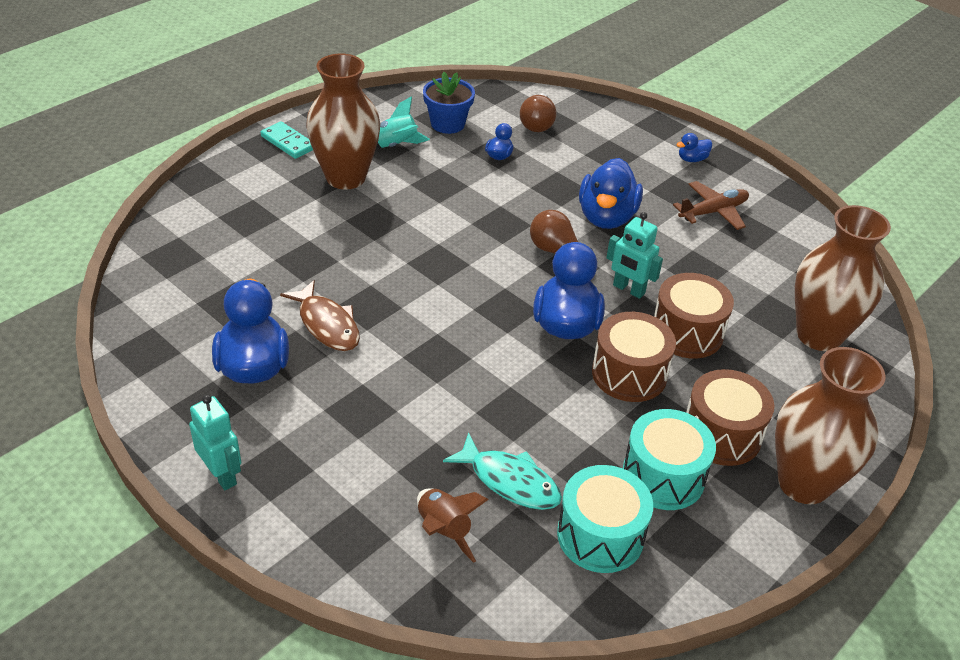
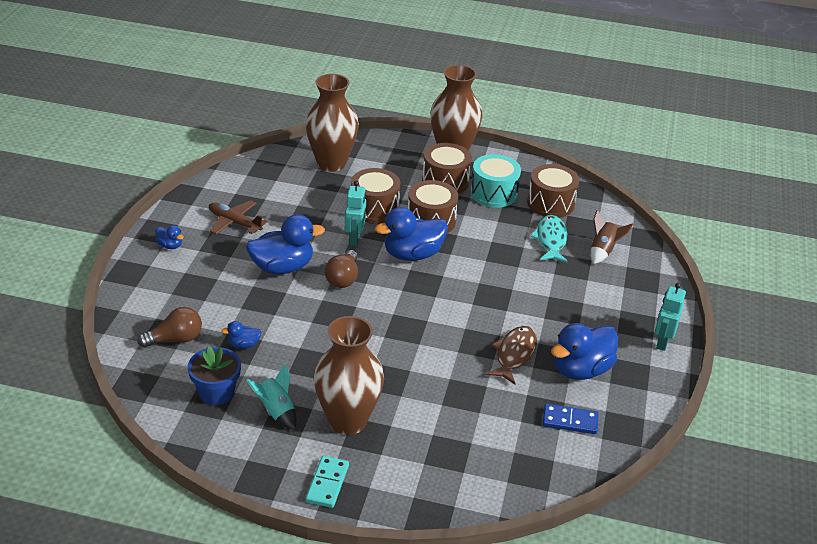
camera: 120 degrees left, 5 degrees down
turquoise drum [557,465,653,573] -> brown drum [527,164,579,218]
none -> blue domino [543,404,599,434]

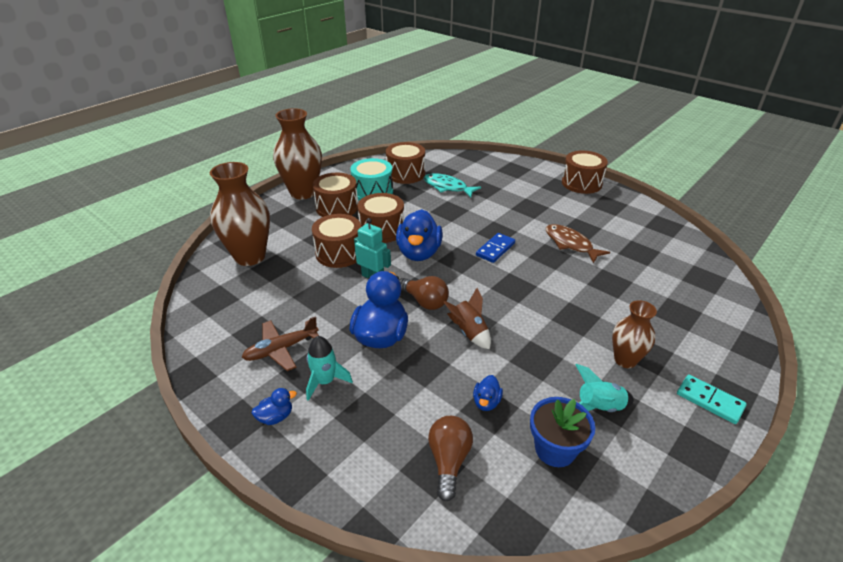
camera: 60 degrees left, 0 degrees up
brown vase [314,316,384,435] -> brown vase [612,300,657,368], size x0.58
blue domino [543,404,599,434] -> blue domino moved to [476,233,515,263]
blue duck [551,323,618,380] -> none
brown rocket [591,210,633,264] -> brown rocket moved to [444,288,491,349]
turquoise robot [655,283,686,351] -> brown drum [562,150,608,194]
none -> turquoise rocket [306,336,353,401]

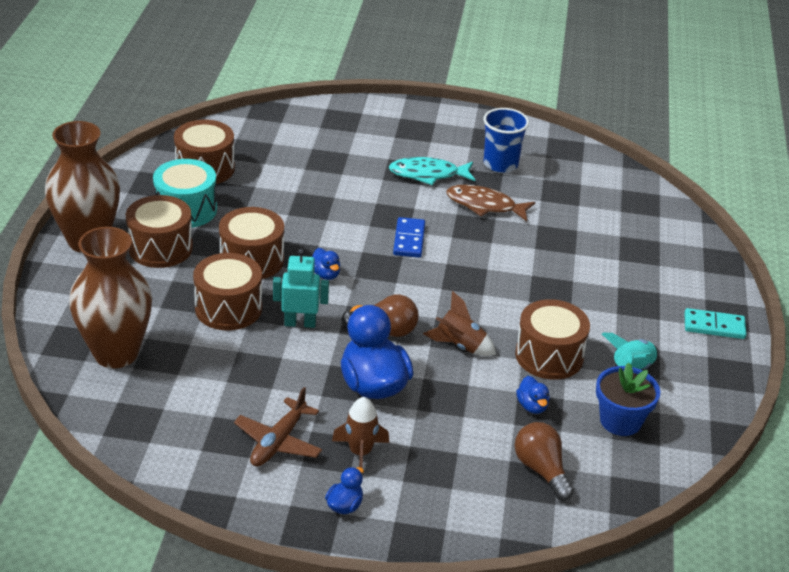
camera: 35 degrees left, 0 degrees up
turquoise rocket [306,336,353,401] -> brown rocket [332,397,389,468]
blue duck [396,209,443,261] -> blue duck [312,248,340,280], size x0.46
turquoise fish [424,173,481,197] -> turquoise fish moved to [389,157,475,185]
brown drum [562,150,608,194] -> brown drum moved to [515,299,590,380]
brown vase [612,300,657,368] -> none
none -> blue cup [483,108,529,173]

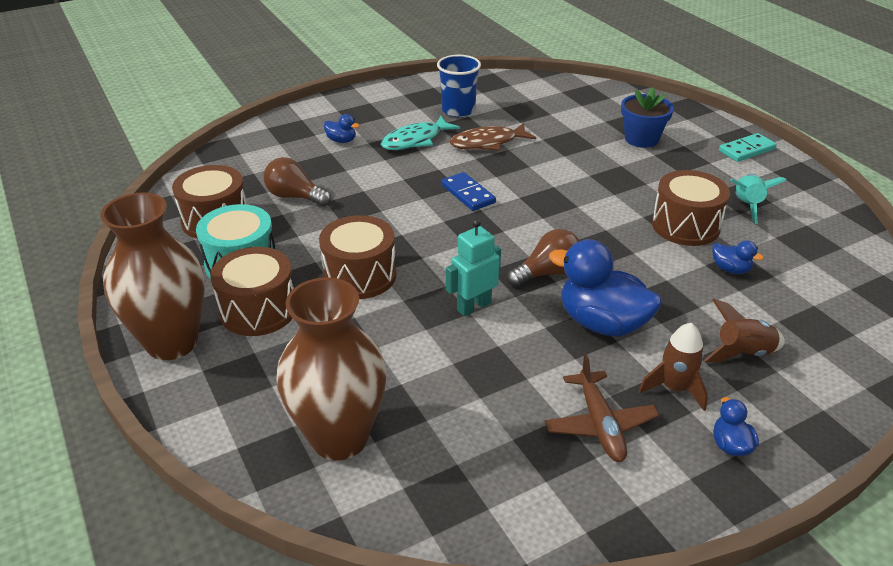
camera: 35 degrees left, 0 degrees up
brown drum [193,253,262,330] -> none
blue duck [312,248,340,280] -> blue duck moved to [324,114,360,143]
brown rocket [423,291,496,356] -> brown rocket moved to [704,299,785,362]
brown light bulb [515,422,574,501] -> brown light bulb moved to [264,157,331,207]
blue flower pot [596,363,660,436] -> blue flower pot moved to [621,87,674,148]

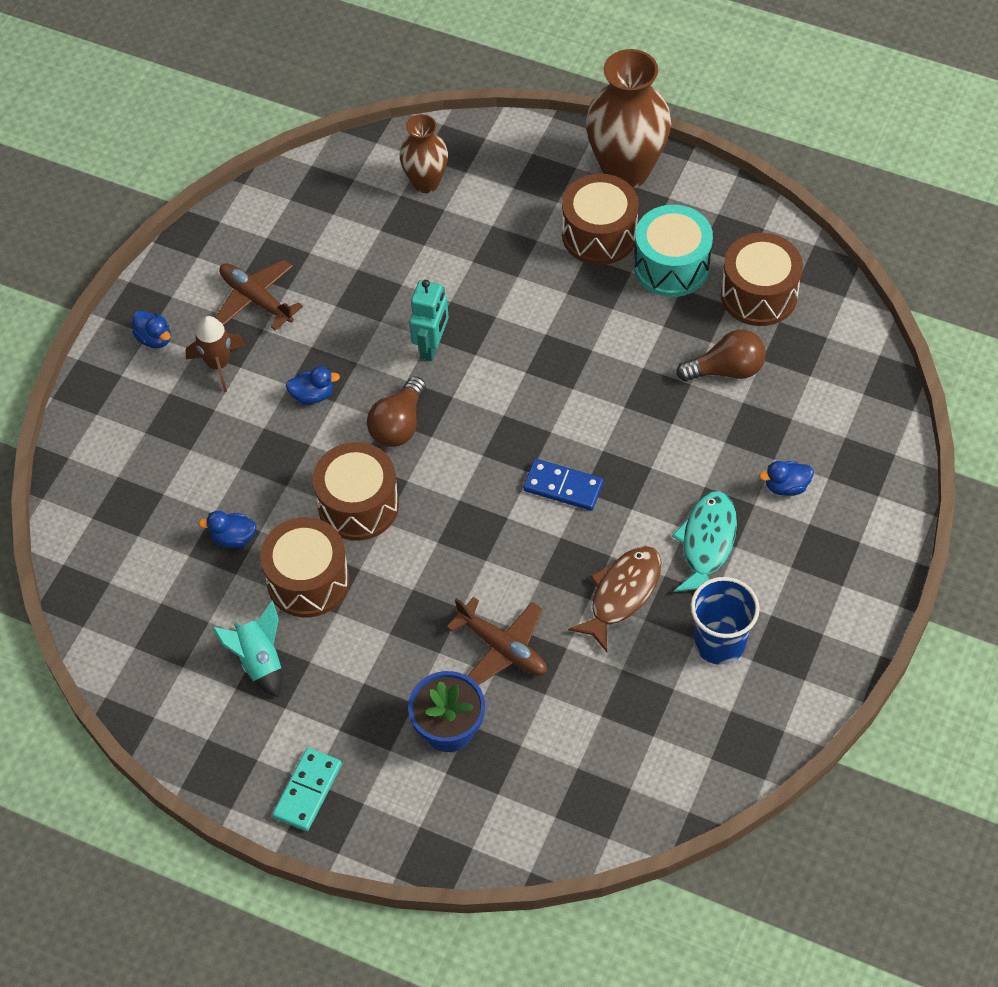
camera: 145 degrees right, 20 degrees up
brown vase [277,277,387,461] -> brown vase [399,114,448,193], size x0.58
brown drum [319,215,396,299] -> brown drum moved to [313,442,399,541]
blue duck [549,239,662,337] -> blue duck [286,366,340,405], size x0.46
brown rocket [704,299,785,362] -> none
none -> brown plane [446,597,547,685]

